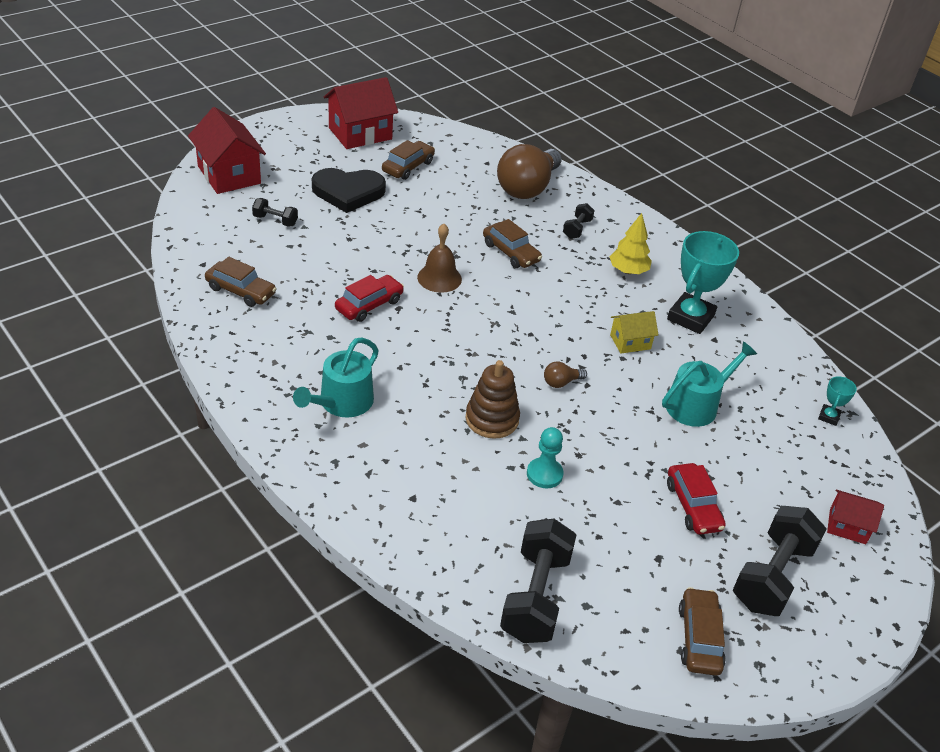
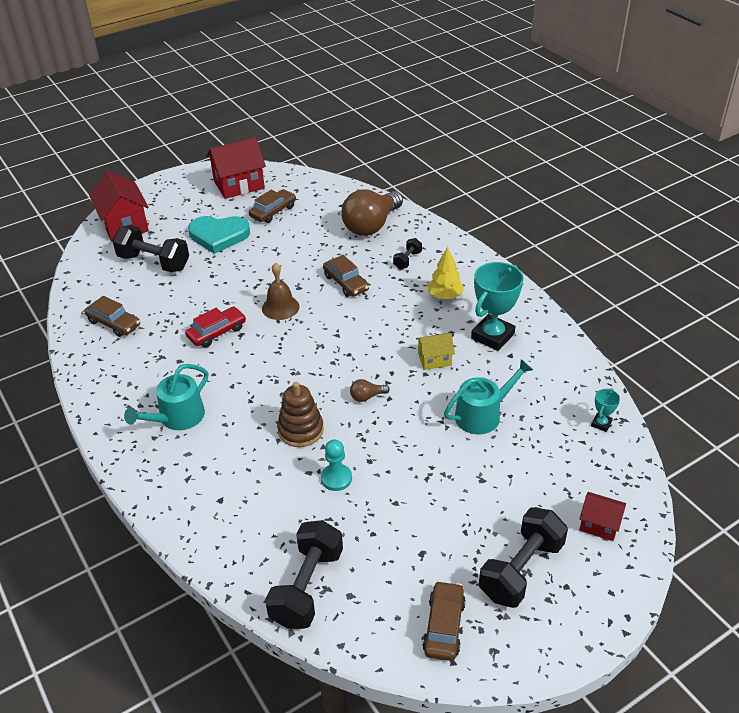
camera: 10 degrees right, 0 degrees up
black dumbbell [252,198,298,227] -> black dumbbell [112,225,189,272], size x2.02
black heart [312,168,386,213] -> turquoise heart [188,216,250,254]
red car [667,463,726,535] -> none

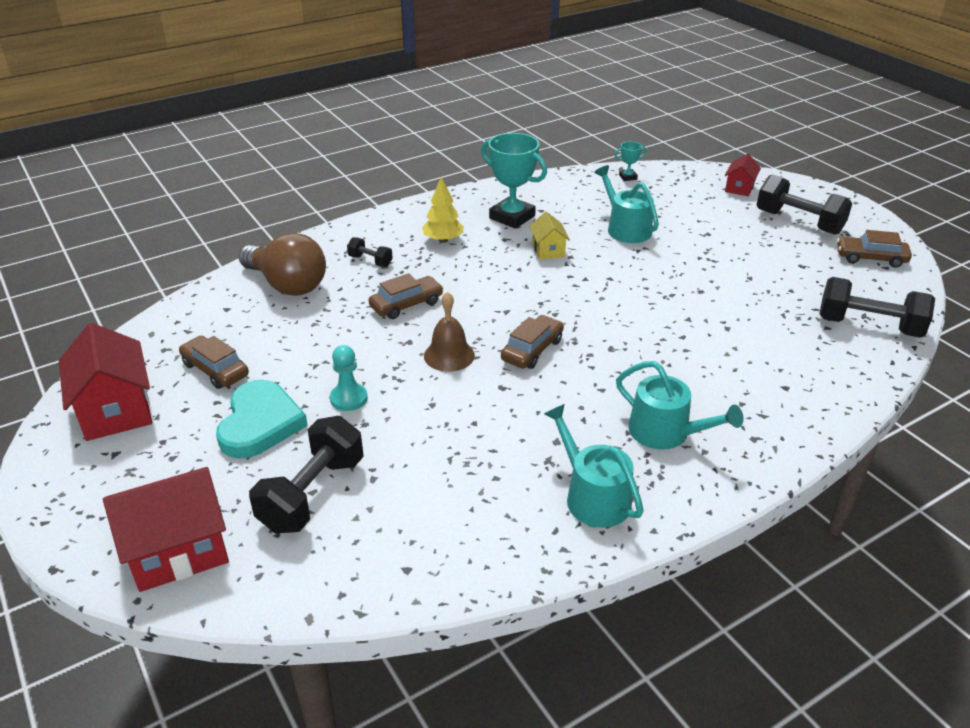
camera: 90 degrees left, 5 degrees down
brown car [84,296,140,337] -> brown car moved to [501,315,564,369]
red car [185,307,246,347] -> none
brown stacking toy [277,382,324,447] -> none
turquoise pawn [321,439,352,491] -> turquoise pawn moved to [330,345,367,411]
brown light bulb [350,379,390,402] -> none
turquoise trophy [591,389,620,432] -> turquoise trophy turned 45 degrees counterclockwise [615,141,647,181]
none -> turquoise watering can [544,404,644,528]

